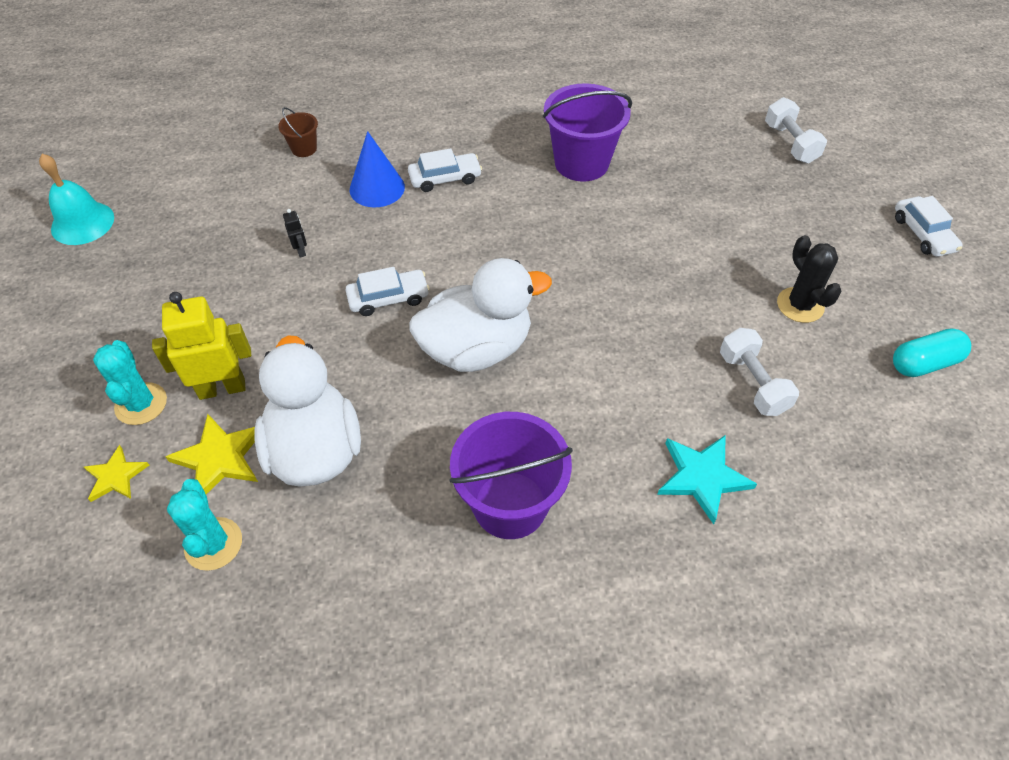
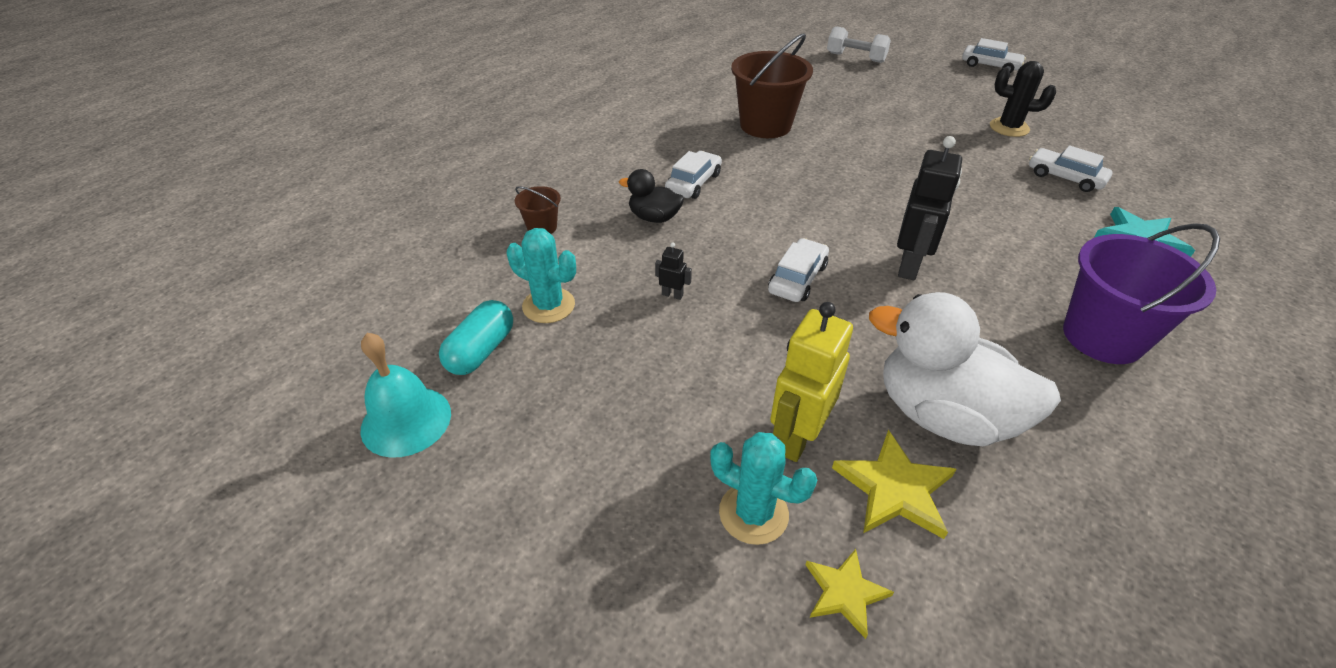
camera: 45 degrees left, 10 degrees down
turquoise cactus [167,479,242,571] -> turquoise cactus moved to [507,228,576,323]
blue cone [350,131,405,208] -> black duck [619,169,684,223]
white duck [409,258,552,372] -> black robot [897,136,962,280]
purple bucket [543,83,632,182] -> brown bucket [731,34,813,138]
white dumbbell [720,328,799,416] -> white car [1029,145,1112,192]
turquoise capsule [893,328,971,377] -> turquoise capsule moved to [439,300,513,375]

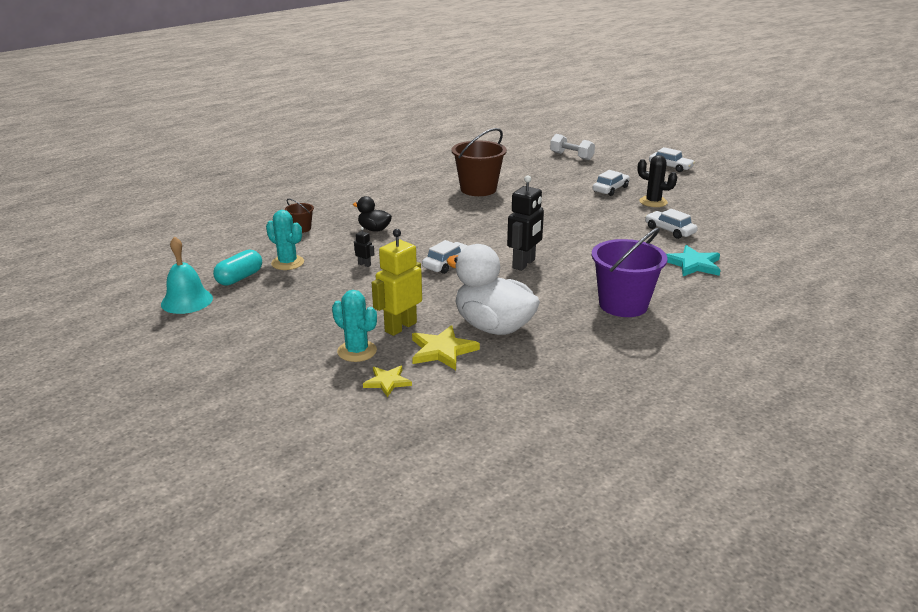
camera: 10 degrees right, 15 degrees down
white car [665,151,722,199] -> white car moved to [593,170,630,196]

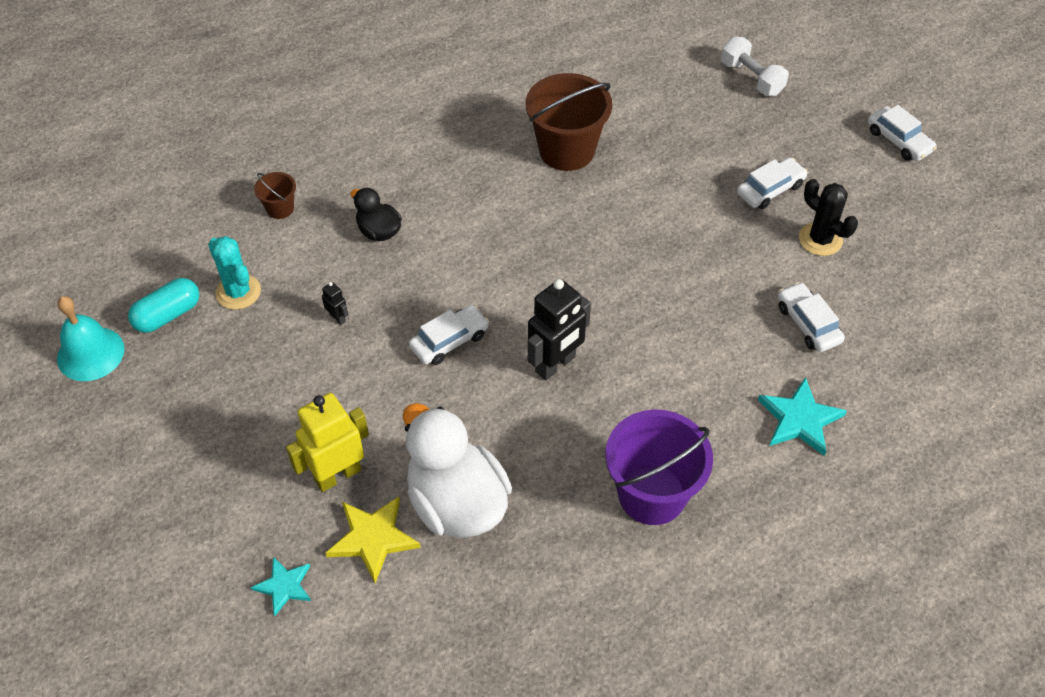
camera: 15 degrees right, 25 degrees up
turquoise cactus [332,290,377,362] -> none
yellow star [363,366,412,397] -> turquoise star [251,557,311,616]

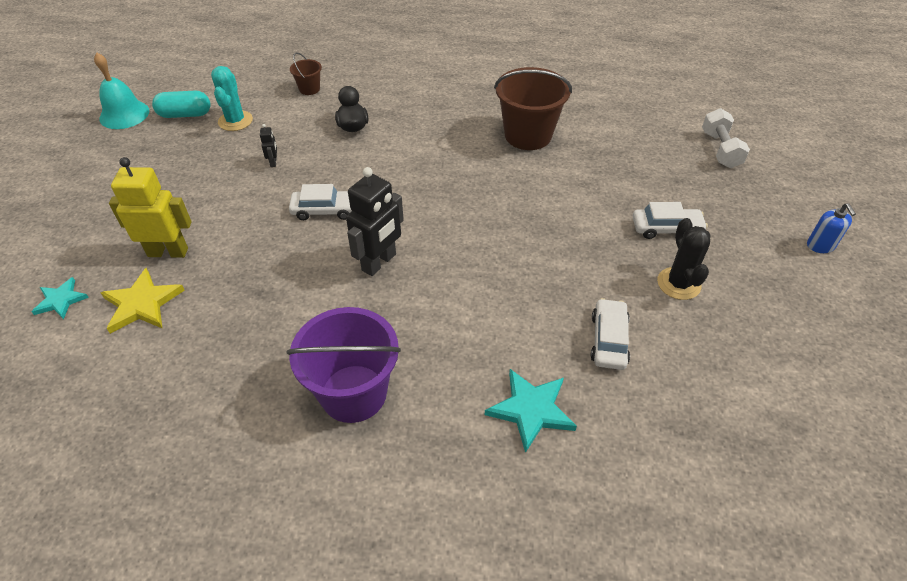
camera: 35 degrees right, 5 degrees down
white duck [403,403,512,538] -> none
black robot [528,279,591,381] -> black robot turned 45 degrees counterclockwise [346,167,404,276]
white car [868,105,937,161] -> blue soap dispenser [807,203,856,253]

